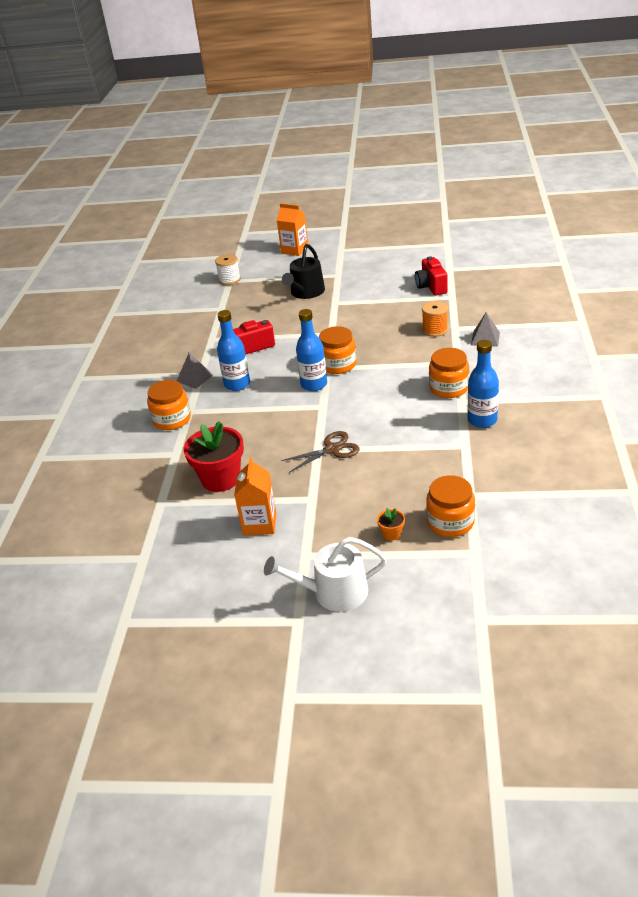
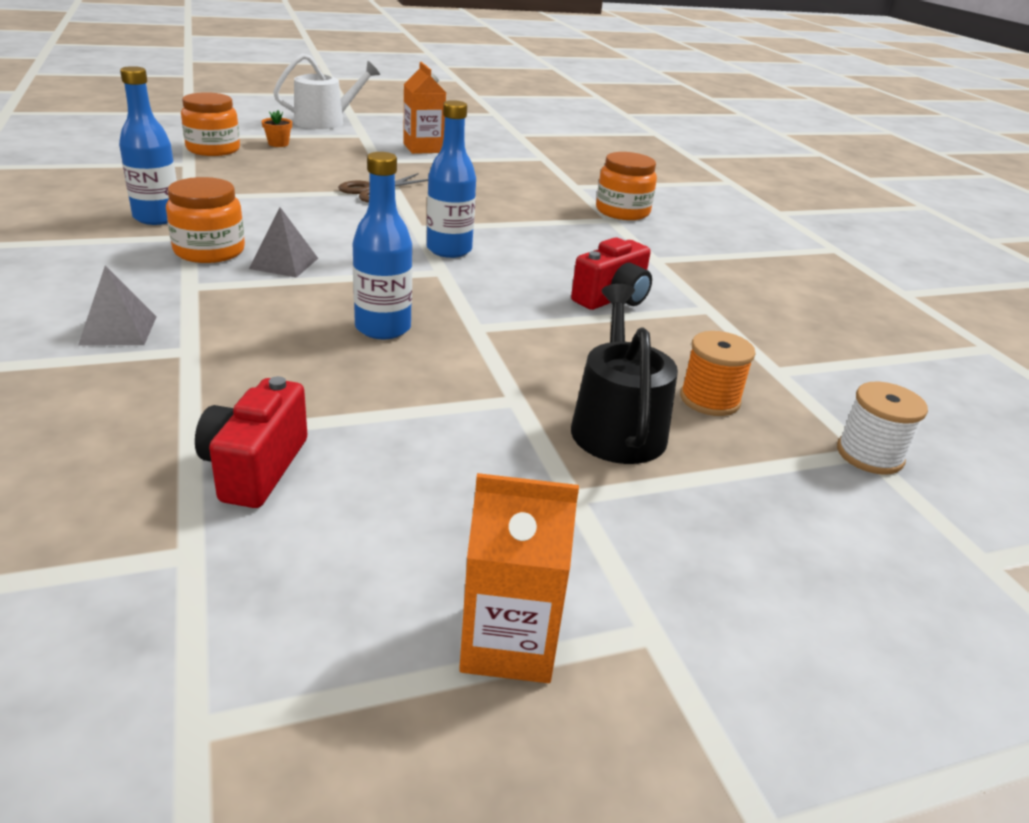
camera: 150 degrees right, 5 degrees down
grey pyramid [177,353,213,389] -> grey pyramid moved to [249,207,318,278]
red flower pot [184,421,244,492] -> none
blue bottle [217,310,250,391] -> blue bottle moved to [353,152,413,339]
orange carton [277,203,308,256] -> orange carton moved to [459,473,579,683]
orange jar [319,326,357,374] -> none
red camera [415,256,448,296] -> red camera turned 135 degrees counterclockwise [195,376,307,508]
orange spool [422,301,448,337] -> orange spool moved to [680,331,756,416]

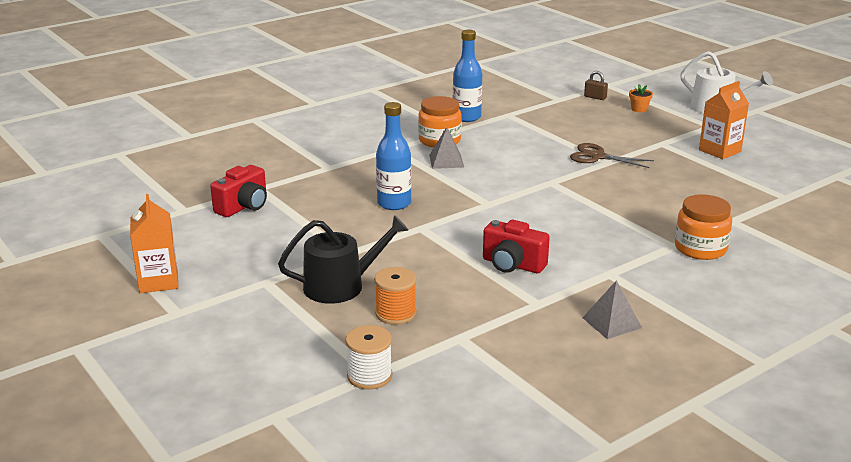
camera: 75 degrees right, 5 degrees down
grey pyramid [78,265,157,345] -> grey pyramid moved to [582,280,642,339]
orange jar [181,92,240,156] -> brown padlock [584,71,608,100]
red camera [195,376,307,508] -> red camera turned 135 degrees clockwise [210,165,267,217]
blue bottle [427,100,476,258] -> none

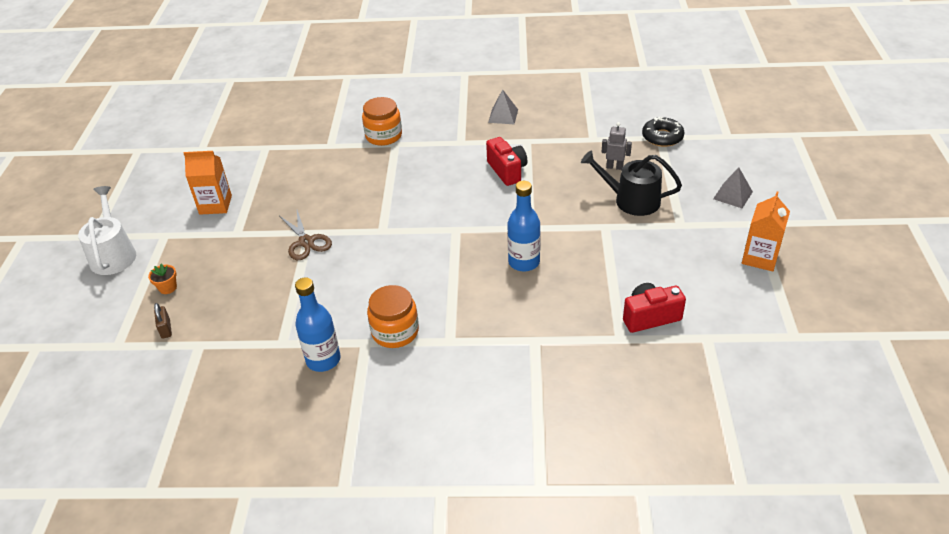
camera: 140 degrees left, 15 degrees up
white spool [345,325,392,390] -> black donut [642,117,684,147]
orange spool [374,267,417,325] -> grey robot [602,122,632,170]
grey pyramid [429,127,464,169] -> grey pyramid moved to [713,167,753,208]

